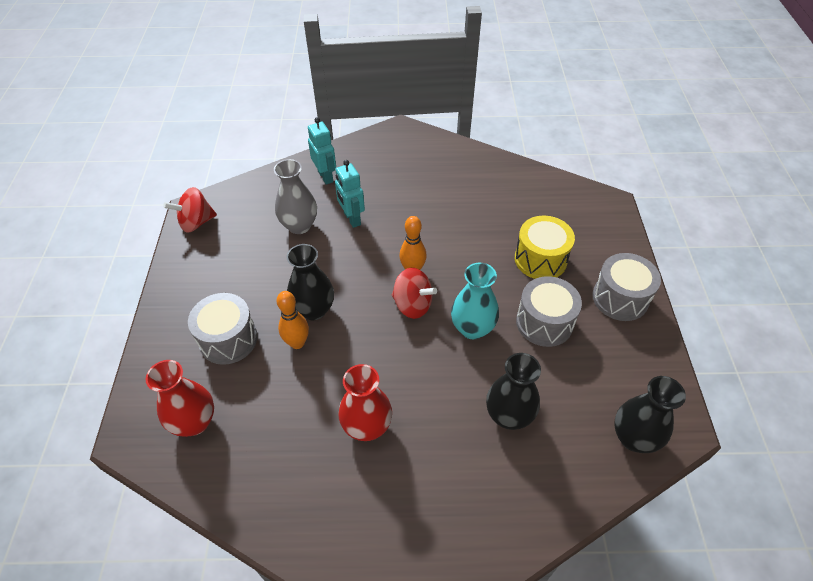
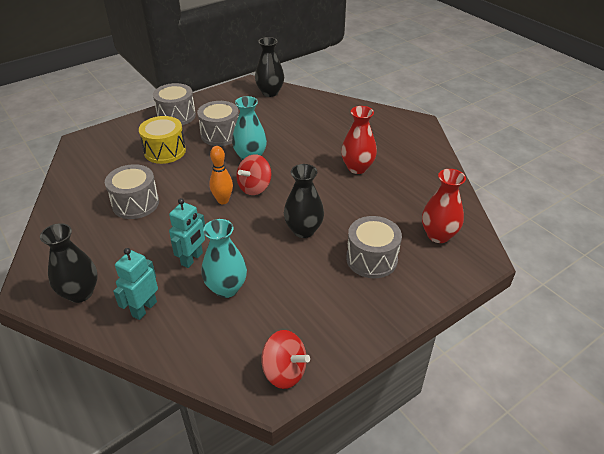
camera: 125 degrees left, 10 degrees down
grey vase [274,159,317,234] -> turquoise vase [201,219,247,298]
orange bowling pin [277,291,309,349] -> none
red spinning top [392,268,437,319] -> red spinning top turned 135 degrees counterclockwise [236,154,271,195]
black vase [486,353,541,430] -> black vase moved to [40,223,98,303]
none -> grey drum [105,164,159,219]

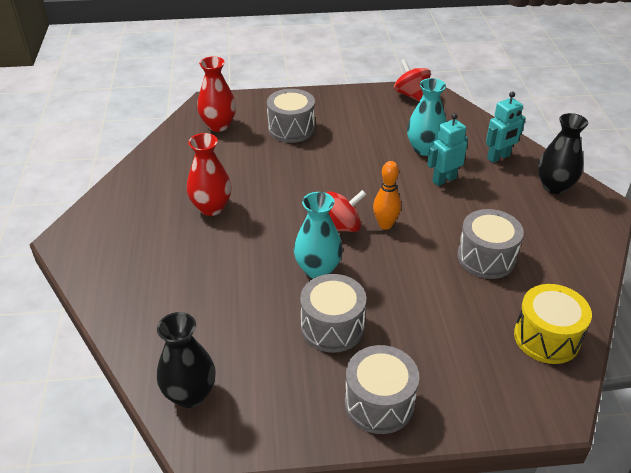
camera: 150 degrees left, 0 degrees up
yellow drum [139,116,186,164] -> yellow drum moved to [514,284,592,364]
black vase [284,164,324,238] -> none

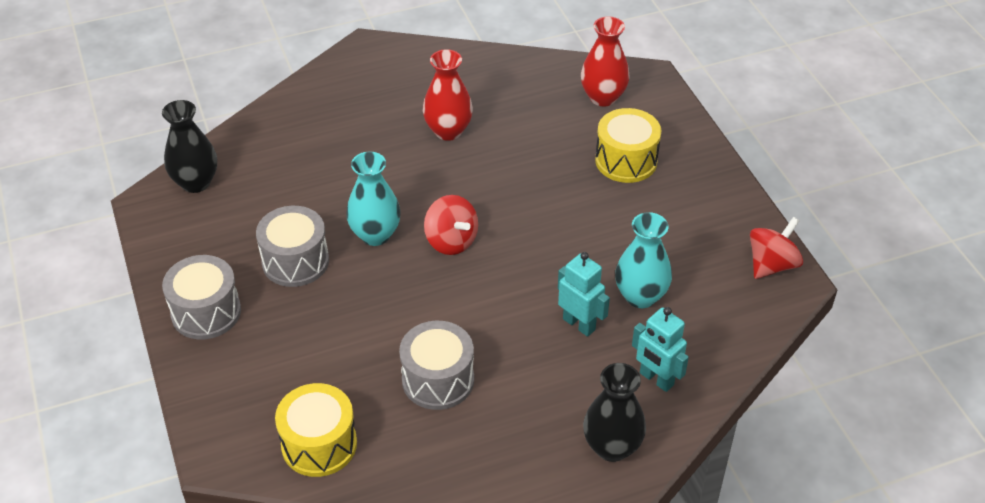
camera: 75 degrees right, 5 degrees up
grey drum [267,89,315,143] -> yellow drum [595,108,661,183]
orange bowling pin [373,161,401,230] -> none

